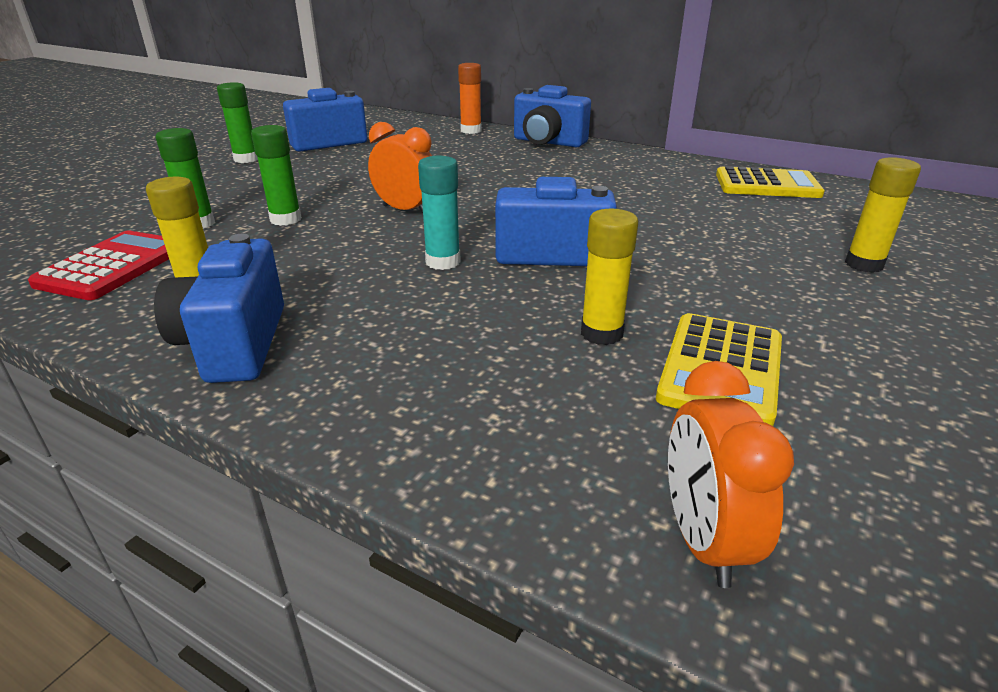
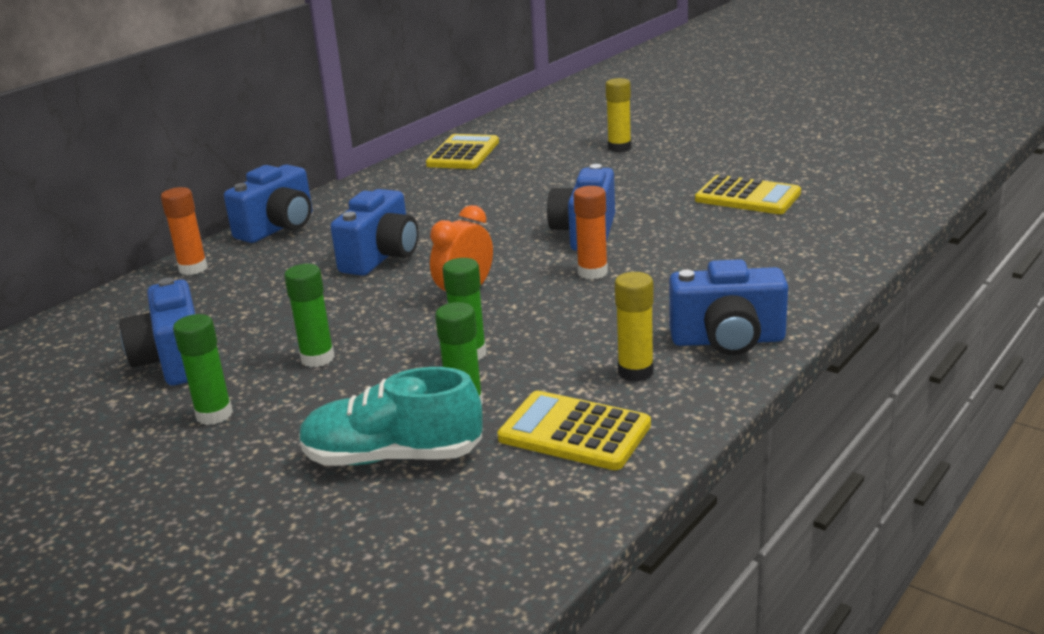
camera: 80 degrees left, 5 degrees down
red calculator [28,230,169,300] -> yellow calculator [497,391,651,470]
turquoise glue stick [418,156,461,270] -> orange glue stick [574,186,608,279]
yellow glue stick [581,209,638,345] -> none
orange clock [668,361,794,588] -> none
none -> green glue stick [284,264,335,367]
none -> turquoise shoe [299,367,482,466]
none -> blue camera [331,189,419,276]

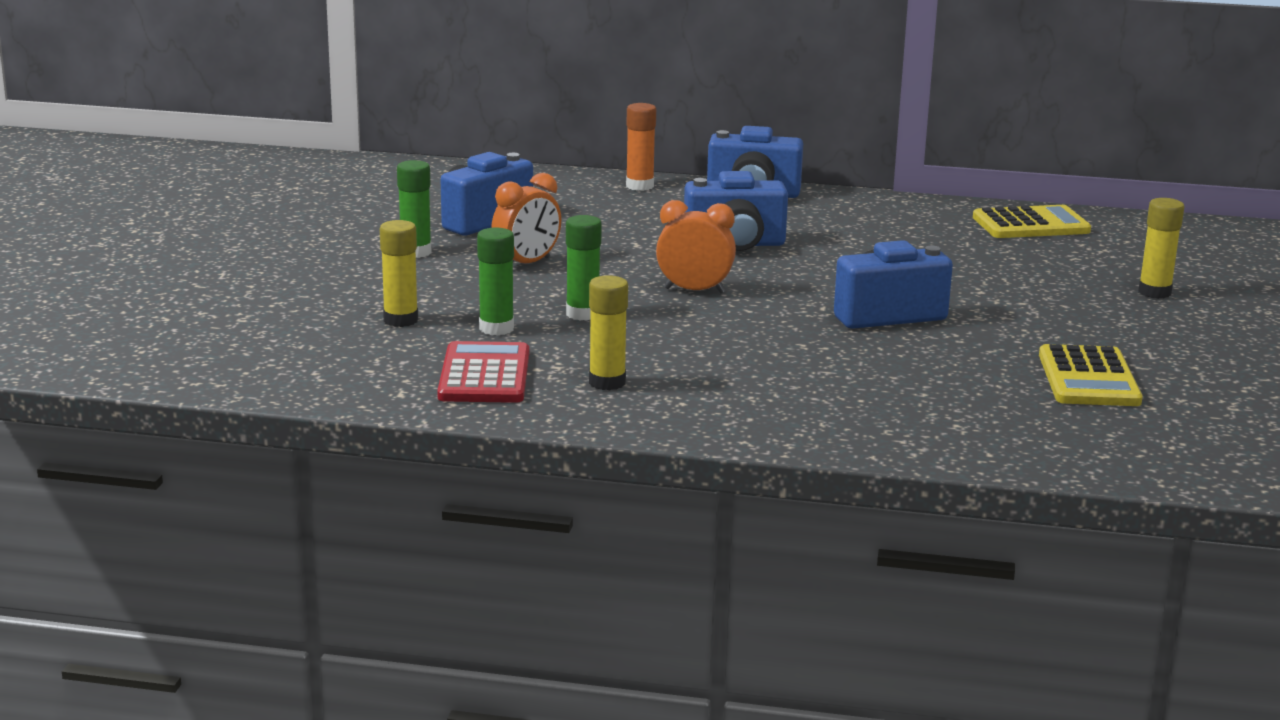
camera: 60 degrees right, 5 degrees down
green glue stick [284,264,335,367] -> orange clock [491,173,561,263]
turquoise shoe [299,367,482,466] -> yellow glue stick [380,220,418,327]
yellow calculator [497,391,651,470] -> red calculator [437,341,529,403]
orange glue stick [574,186,608,279] -> none
blue camera [669,259,788,355] -> none

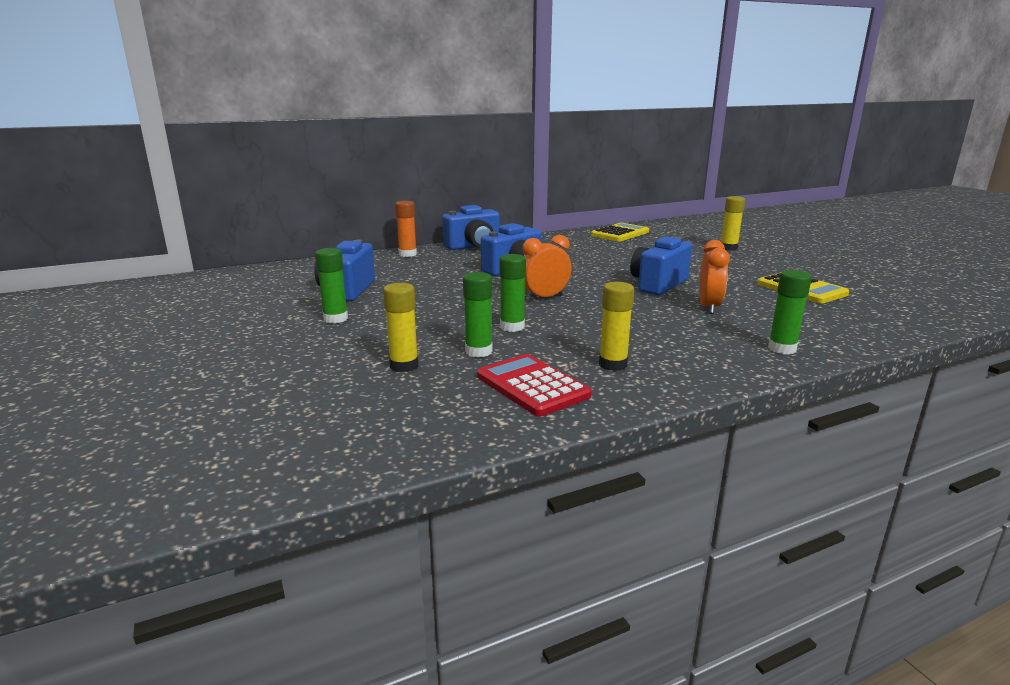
camera: 35 degrees left, 0 degrees up
orange clock [491,173,561,263] -> orange clock moved to [699,240,730,314]
none -> green glue stick [768,270,812,354]

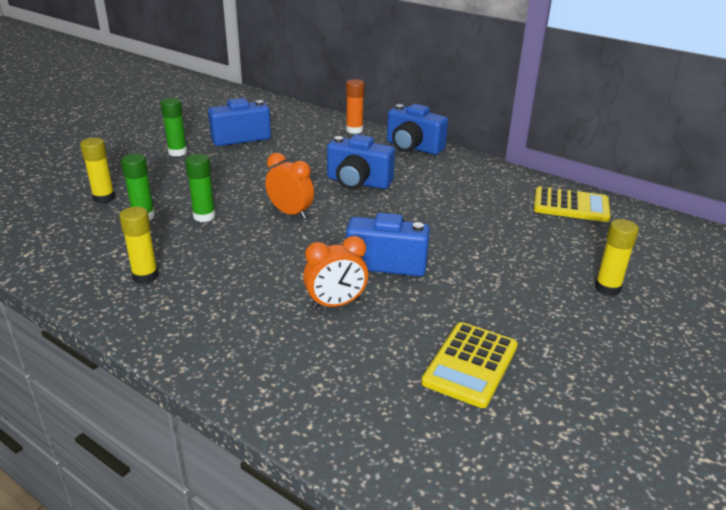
camera: 60 degrees right, 10 degrees up
red calculator [477,354,592,416] -> none
green glue stick [768,270,812,354] -> none

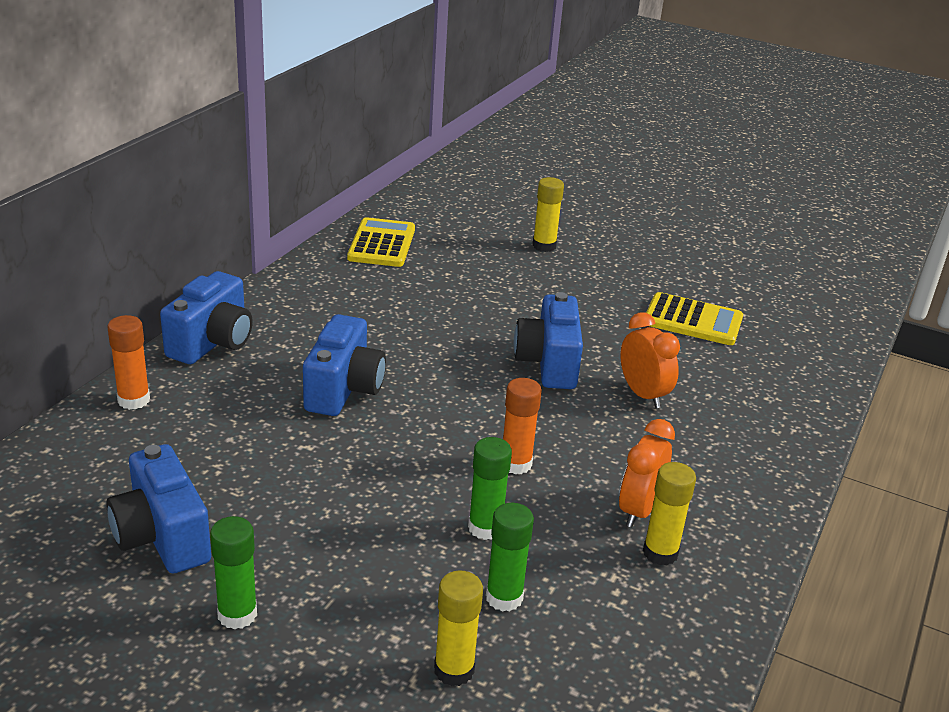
camera: 100 degrees left, 0 degrees up
orange clock [265,153,314,219] -> orange clock moved to [619,419,675,527]
none -> orange glue stick [503,378,542,474]

